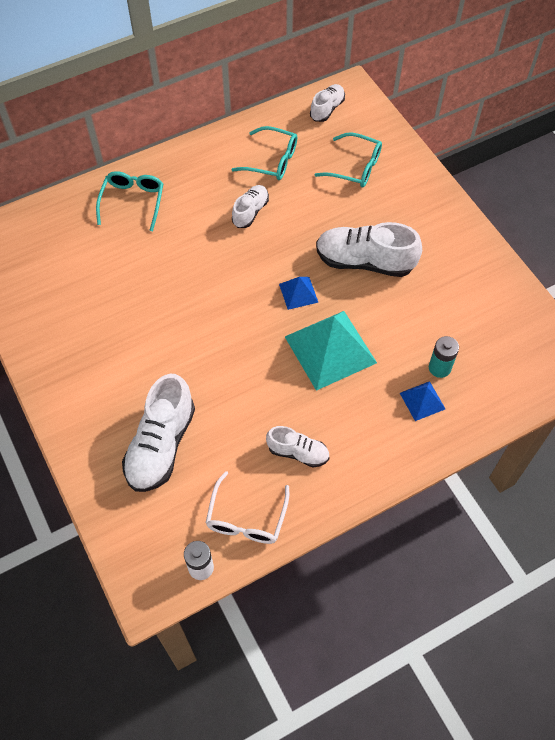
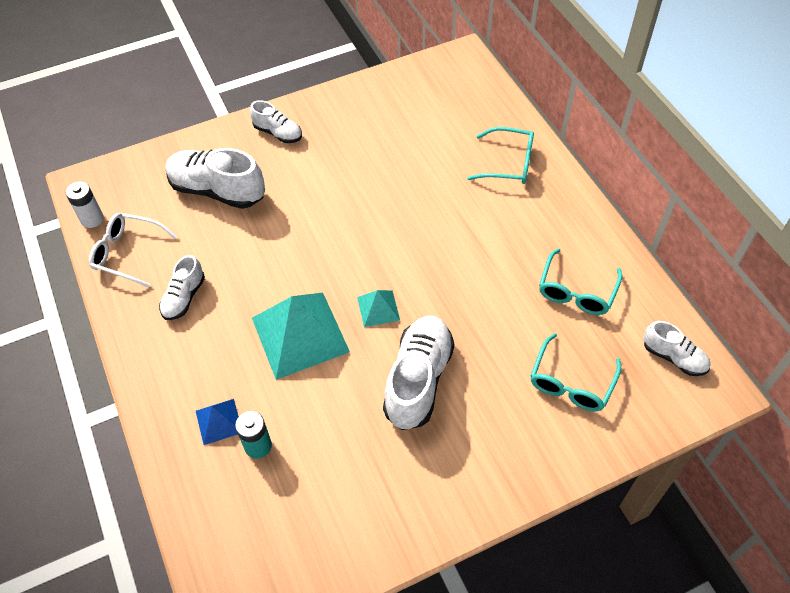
camera: 95 degrees right, 5 degrees down
white shoe [232,185,269,228] -> white shoe moved to [250,100,302,143]
blue pyramid [279,277,319,310] -> turquoise pyramid [357,290,400,327]

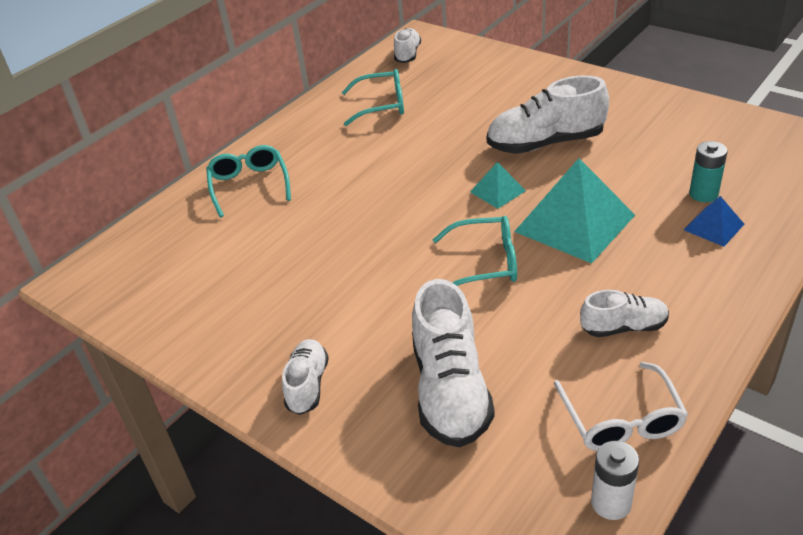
camera: 115 degrees left, 15 degrees down
turquoise glasses [531,333,621,411] -> turquoise glasses moved to [433,216,517,286]

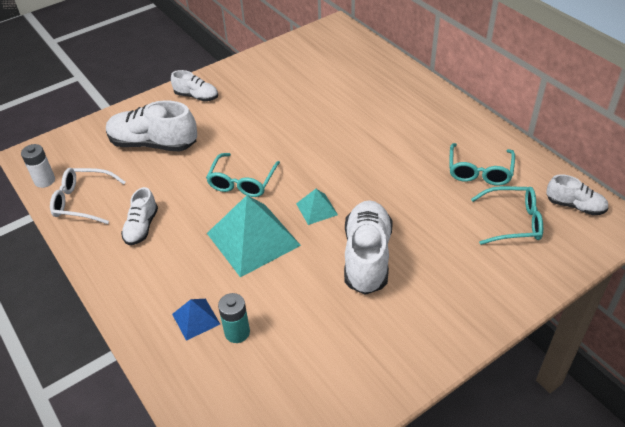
camera: 105 degrees right, 5 degrees up
turquoise glasses [206,145,291,217] -> turquoise glasses moved to [471,186,543,245]

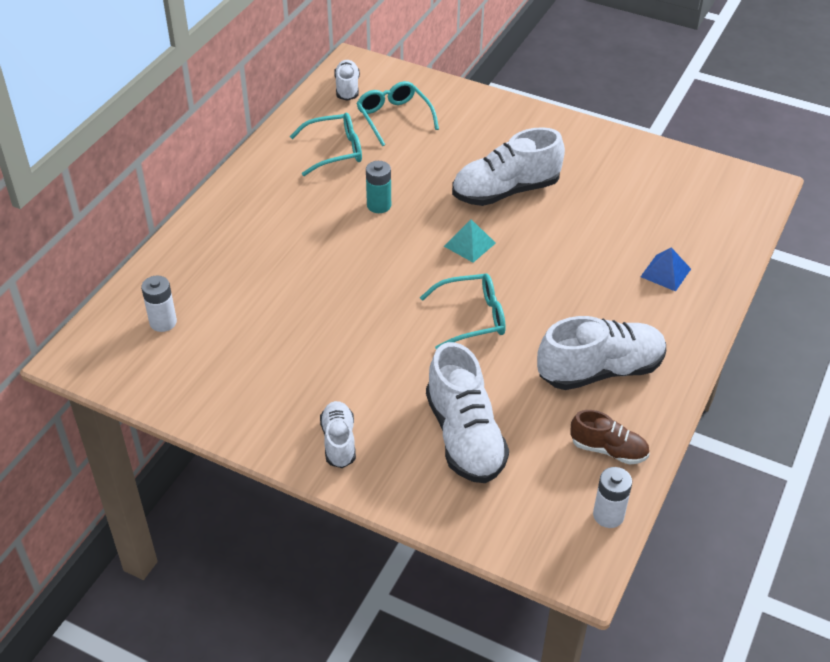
camera: 120 degrees left, 0 degrees up
white glasses [50,168,126,224] -> brown shoe [570,410,649,465]
white shoe [121,187,158,245] -> white shoe [537,316,666,390], size x1.79
turquoise pyramid [207,195,301,277] -> none
turquoise battery [218,293,250,343] -> turquoise battery moved to [366,161,391,213]
none -> white battery [141,276,177,332]

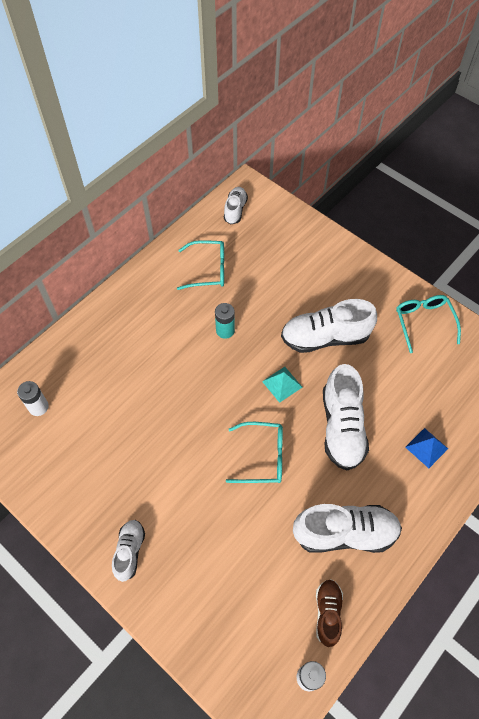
camera: 15 degrees right, 15 degrees up
turquoise glasses [356,81,439,146] -> turquoise glasses moved to [396,295,461,353]
white shoe [426,342,509,483] -> white shoe moved to [323,364,369,470]
brown shoe [570,410,649,465] -> brown shoe turned 120 degrees counterclockwise [316,580,343,647]

